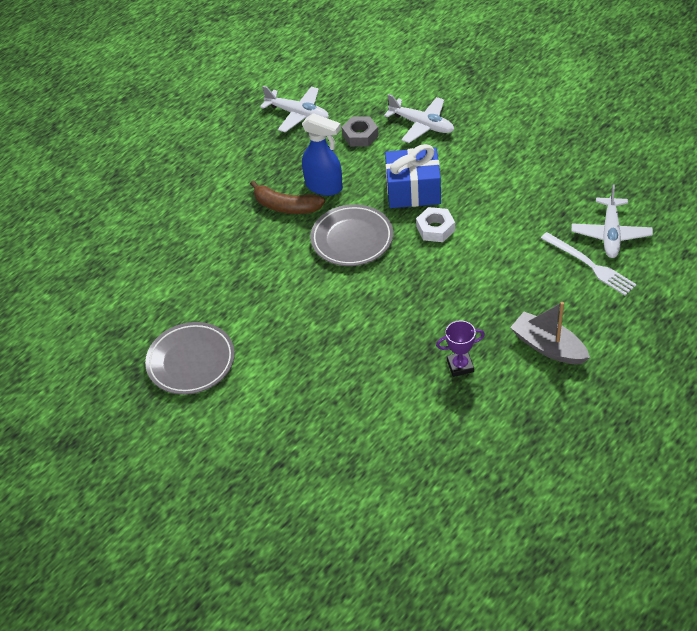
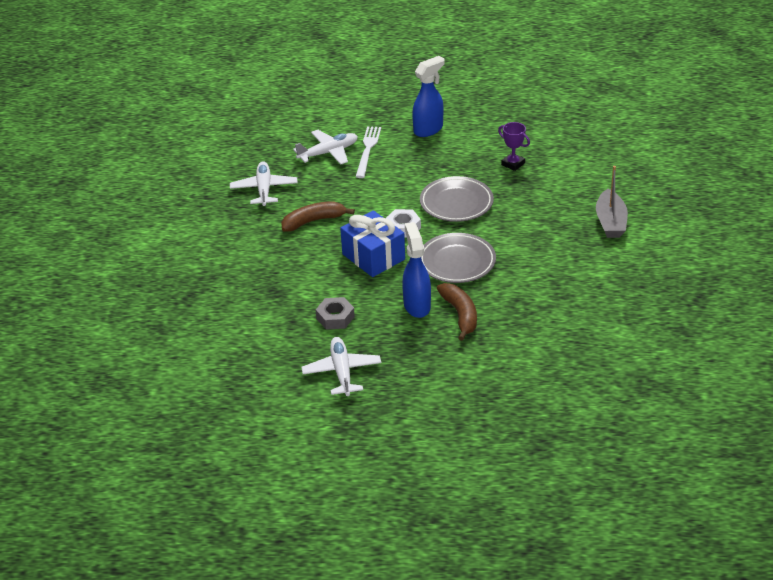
camera: 130 degrees left, 10 degrees down
grey plate [145,322,235,395] -> grey plate moved to [420,176,494,222]
white plane [384,94,454,143] -> white plane moved to [230,161,298,206]
grey boat [510,302,590,364] -> grey boat moved to [596,166,628,238]
none -> brown banana [281,201,355,231]
none -> blue spray bottle [412,56,445,137]

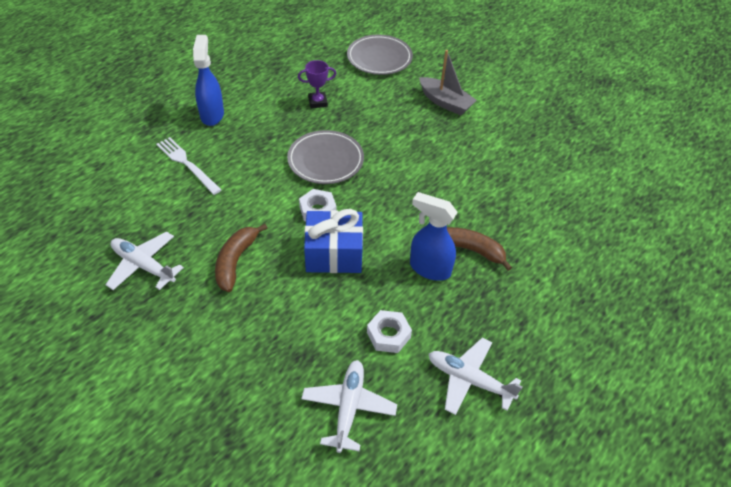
camera: 55 degrees left, 10 degrees up
white plane [293,130,358,164] -> white plane moved to [301,360,397,453]
grey nut [316,297,355,330] -> white nut [367,310,412,353]
grey plate [421,233,496,283] -> grey plate moved to [347,35,413,75]

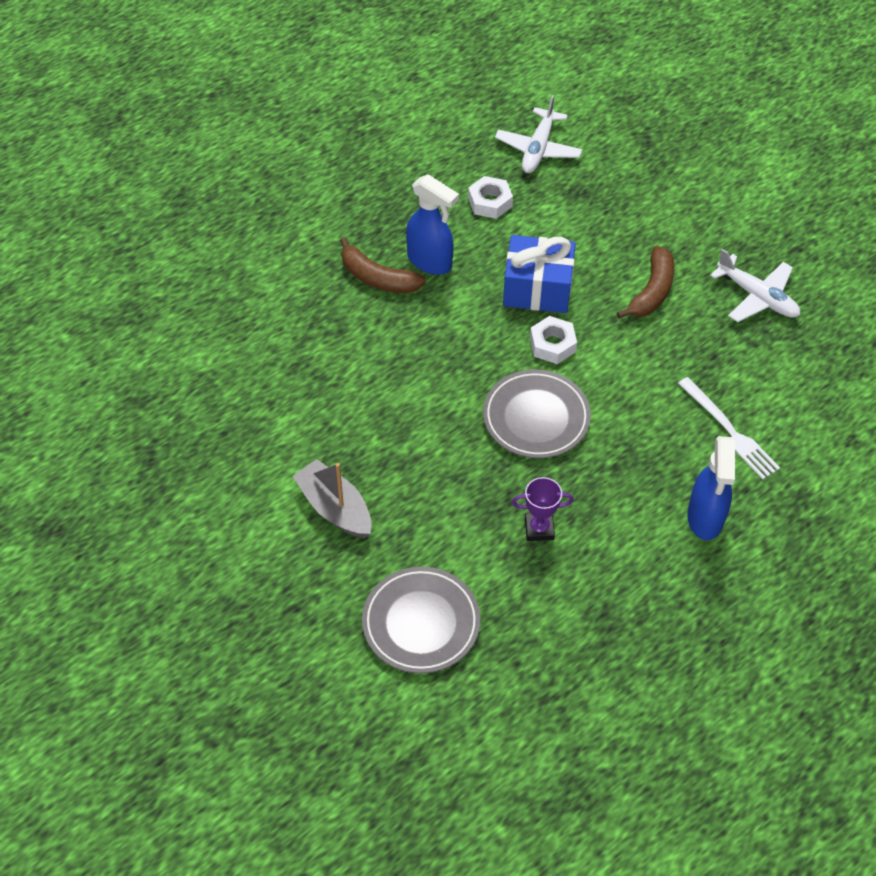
camera: 170 degrees left, 5 degrees up
white plane [429,338,522,415] -> none

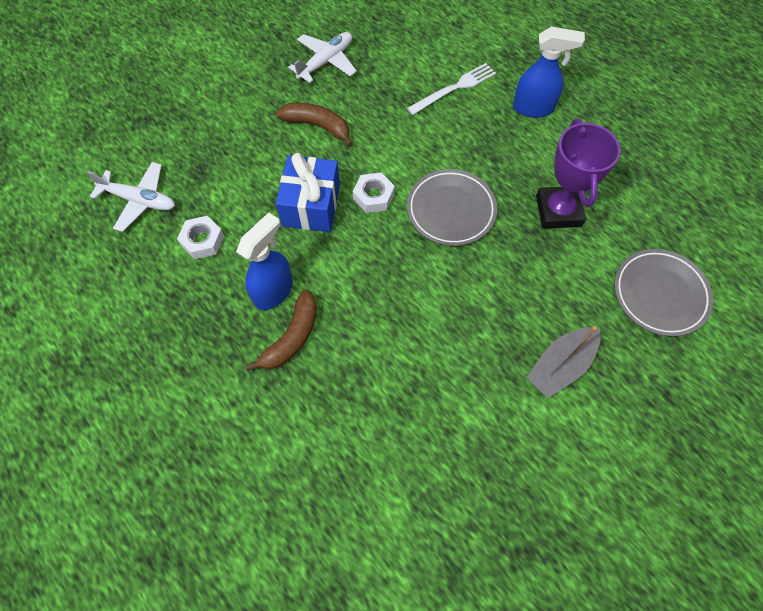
camera: 90 degrees left, 10 degrees up
purple trophy [512,477,574,541] -> purple trophy [536,119,621,229], size x1.84

